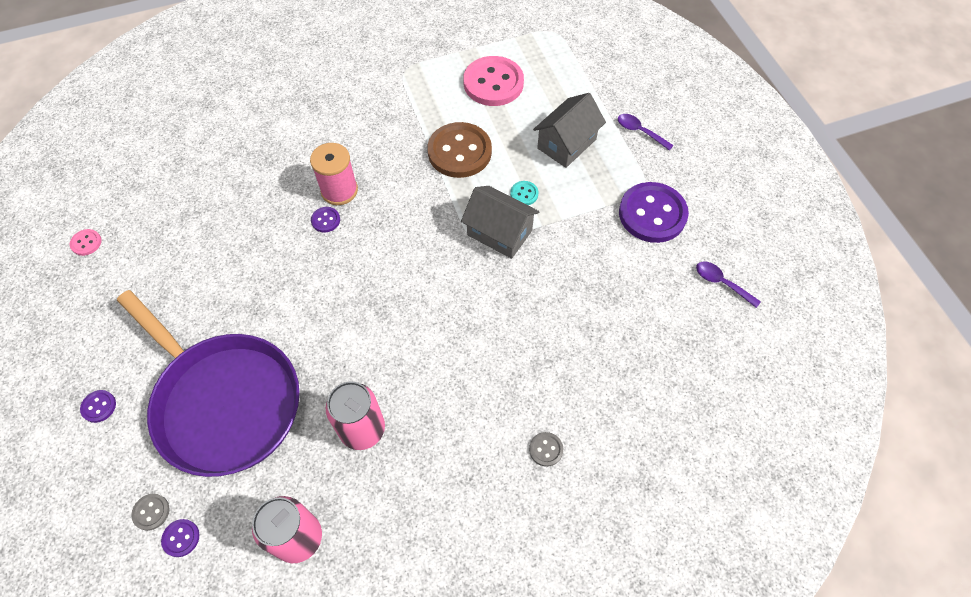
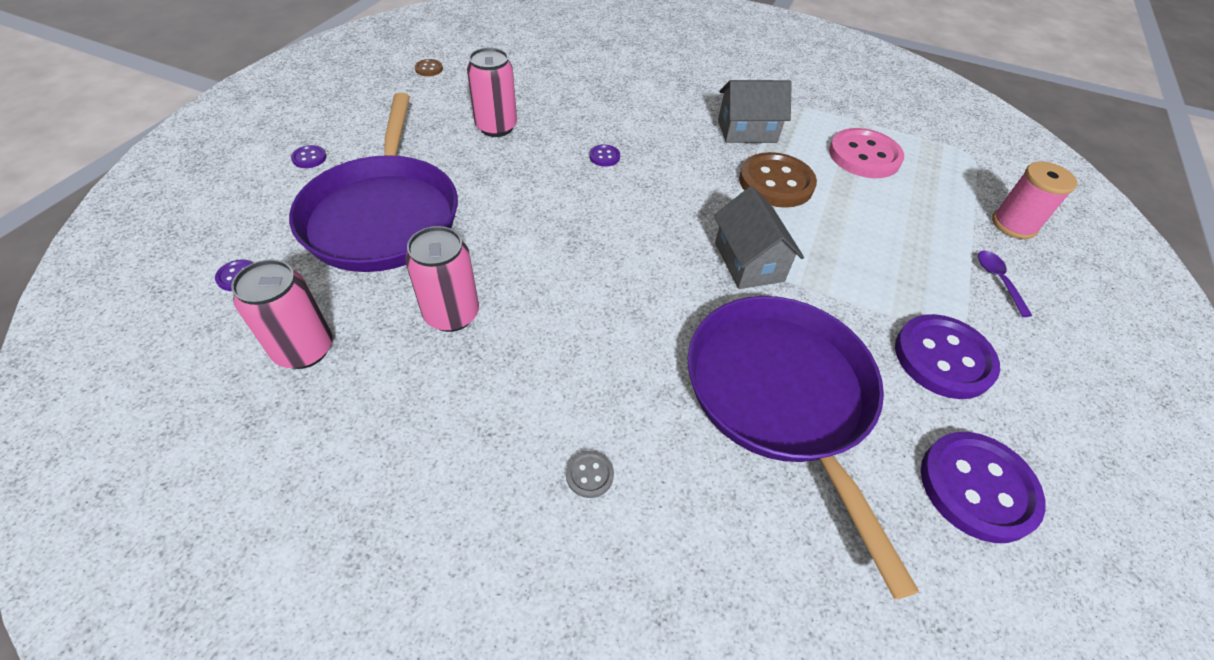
camera: 40 degrees right, 10 degrees down
pink button [70,229,102,256] -> brown button [415,59,443,76]
grey button [131,494,169,531] -> none
pink spool [310,143,358,205] -> pink spool moved to [992,161,1077,239]
turquoise button [510,181,538,205] -> none
grey house [533,93,606,168] -> grey house moved to [718,80,792,143]
purple spoon [696,261,761,308] -> purple button [921,432,1046,543]
none -> pink can [467,48,517,137]
none -> purple pan [688,296,919,600]

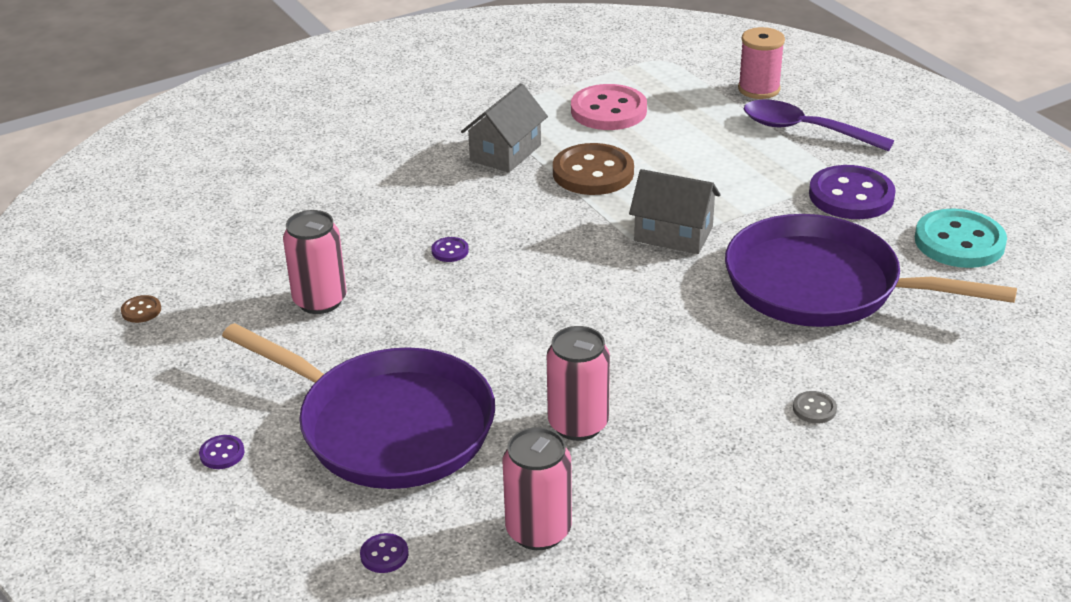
camera: 50 degrees left, 15 degrees down
purple button [921,432,1046,543] -> turquoise button [915,208,1007,268]
purple spoon [978,250,1032,317] -> purple spoon [744,99,894,151], size x1.96

